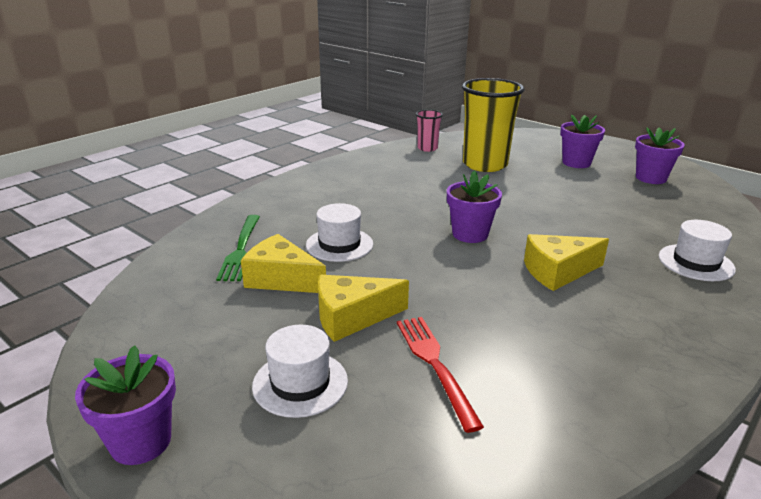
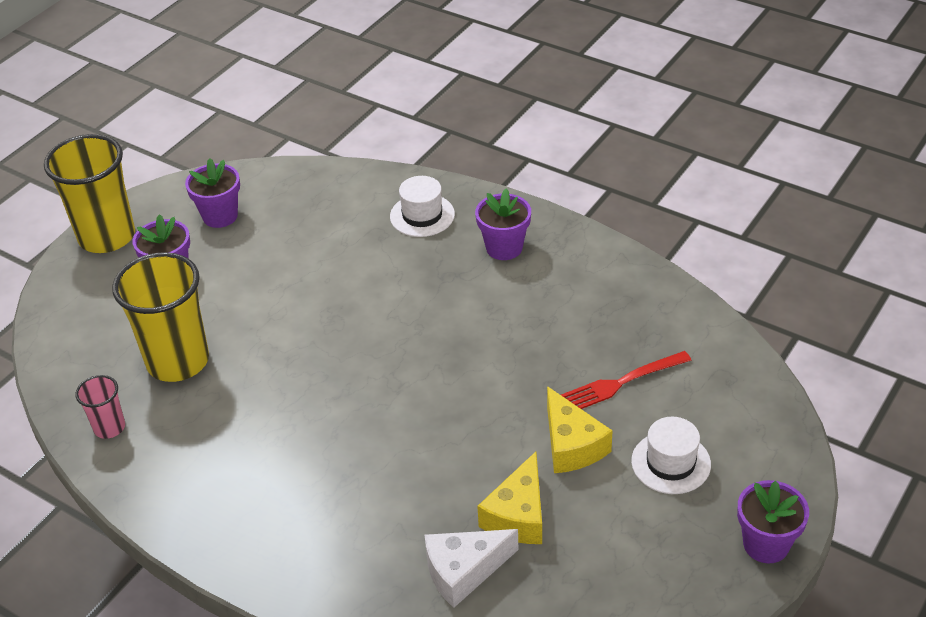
camera: 95 degrees left, 15 degrees up
green fork [216,215,260,281] -> white cheese [425,529,518,608]
white hat [306,203,373,262] -> none
purple flower pot [447,171,502,243] -> purple flower pot moved to [475,189,531,260]
yellow cheese [524,234,609,291] -> none
none -> yellow cup [44,134,135,253]

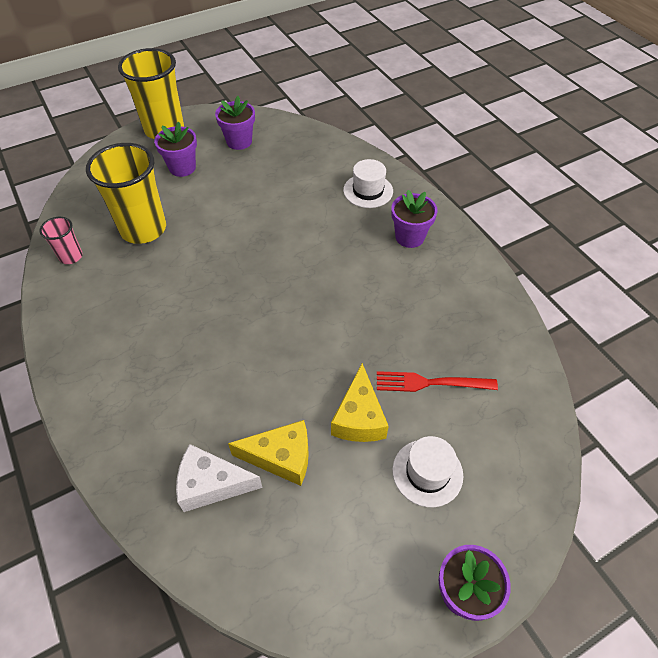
camera: 25 degrees right, 10 degrees up
yellow cheese [477,452,542,544] -> yellow cheese turned 135 degrees counterclockwise [228,420,309,486]

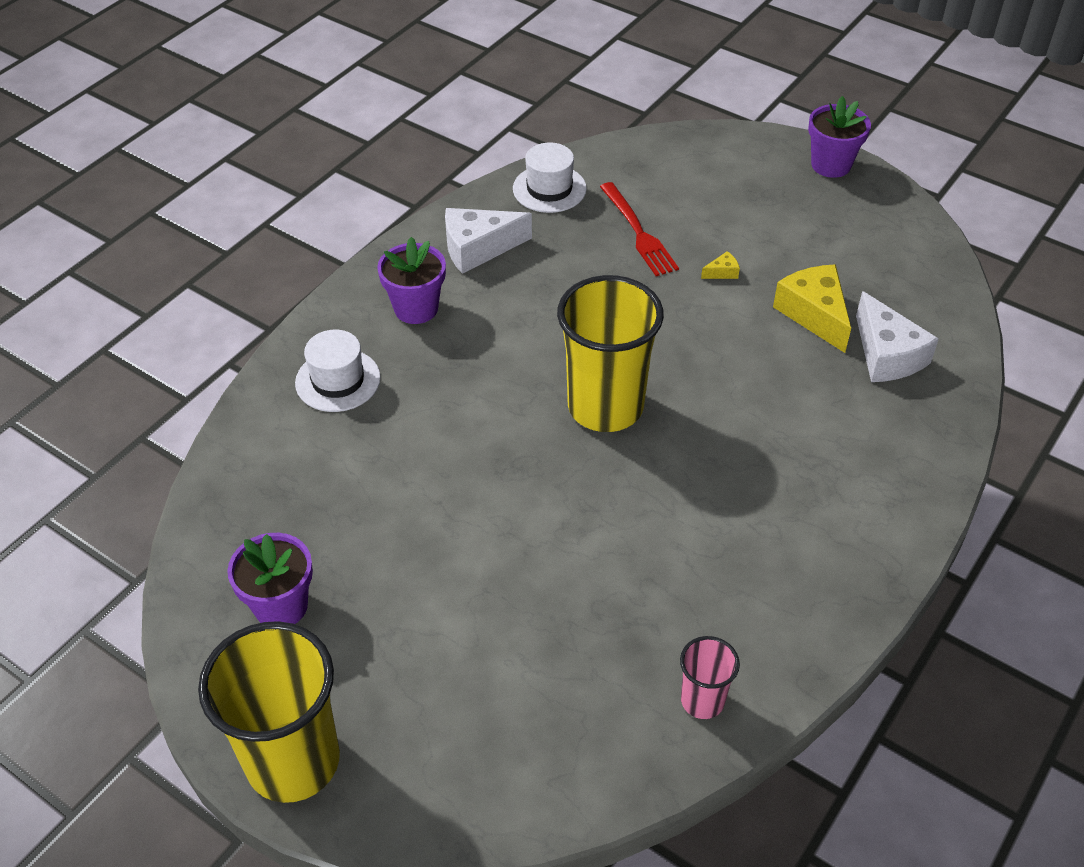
camera: 115 degrees left, 5 degrees down
yellow cup [86,143,166,244] -> yellow cup moved to [557,275,664,432]
purple flower pot [154,122,197,177] -> none
yellow cheese [331,363,389,442] -> yellow cheese [701,251,740,279], size x0.42
white hat [392,436,463,507] -> white hat moved to [513,143,587,213]
none -> white cheese [445,208,532,274]

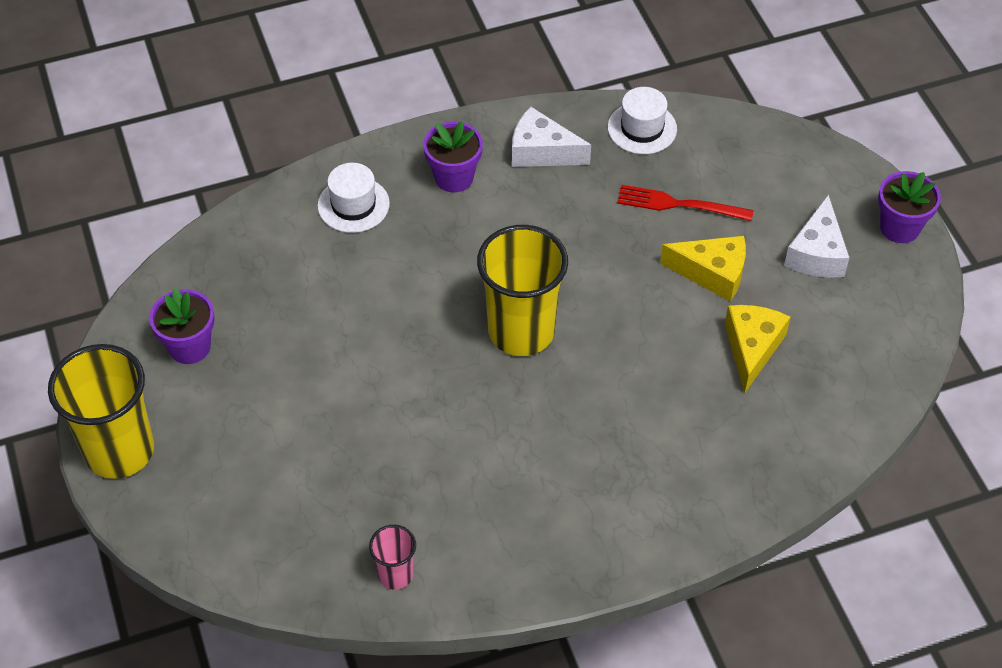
camera: 35 degrees right, 5 degrees up
red fork [600,182,679,276] -> red fork turned 90 degrees clockwise [617,185,754,221]
yellow cheese [701,251,740,279] -> yellow cheese [660,236,746,302], size x2.36
white cheese [856,291,939,382] -> white cheese moved to [784,194,849,278]

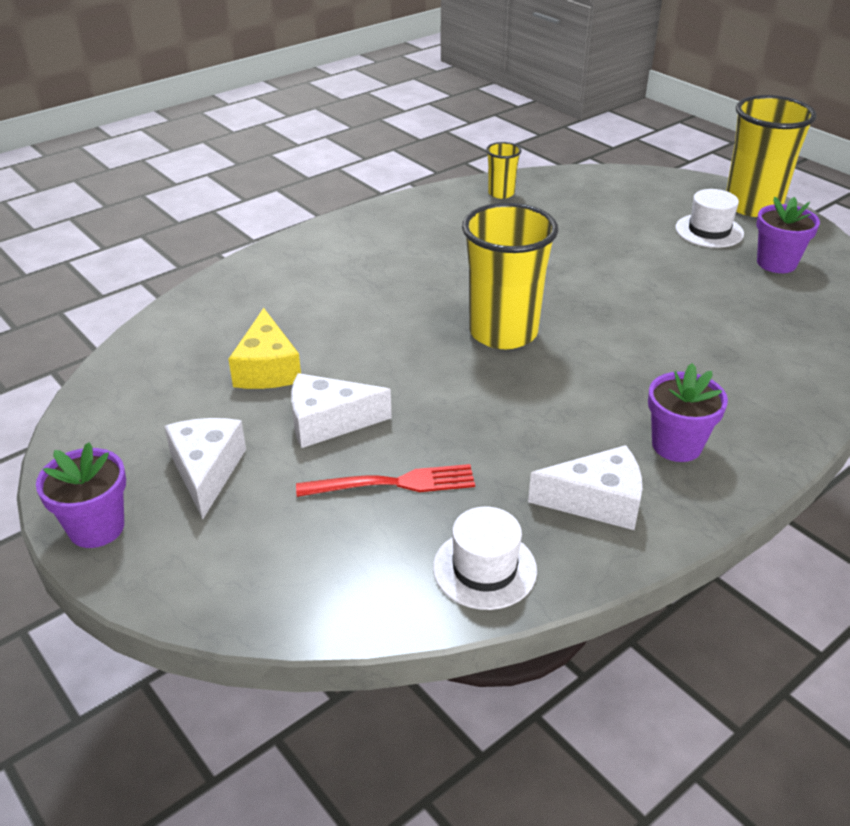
camera: 160 degrees right, 15 degrees down
white hat [318,163,390,233] -> white hat moved to [675,189,744,248]
pink cup [369,525,416,590] -> yellow cup [486,142,521,199]
yellow cheese [660,236,746,302] -> white cheese [291,373,392,448]

